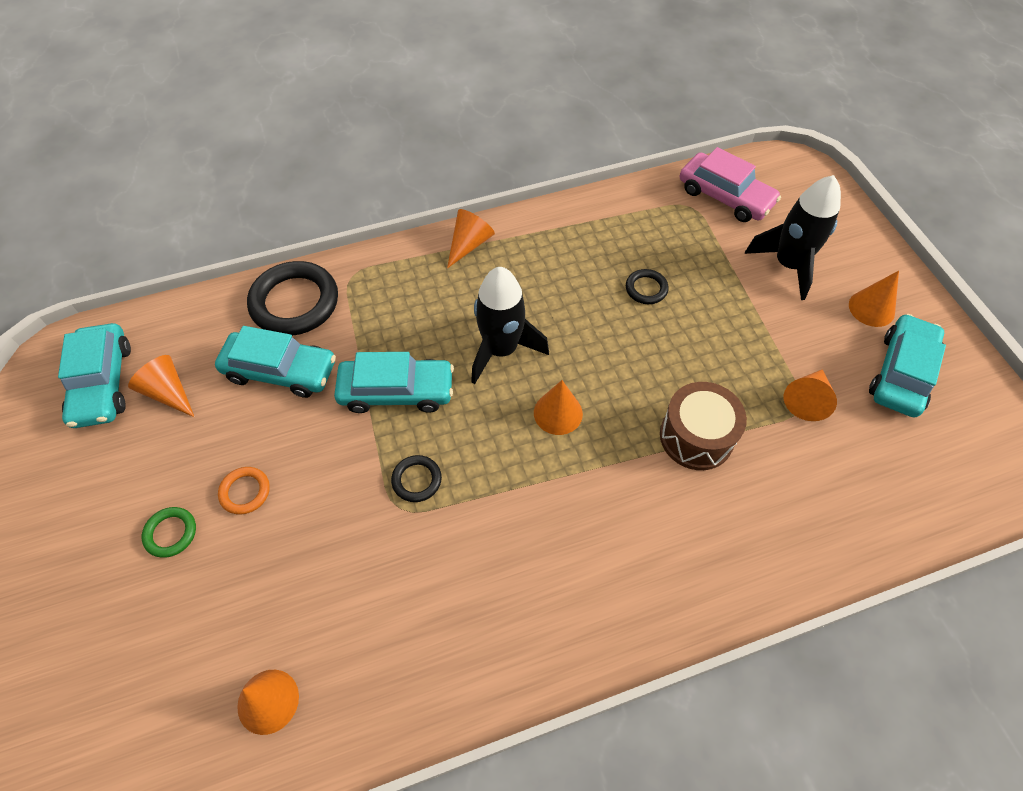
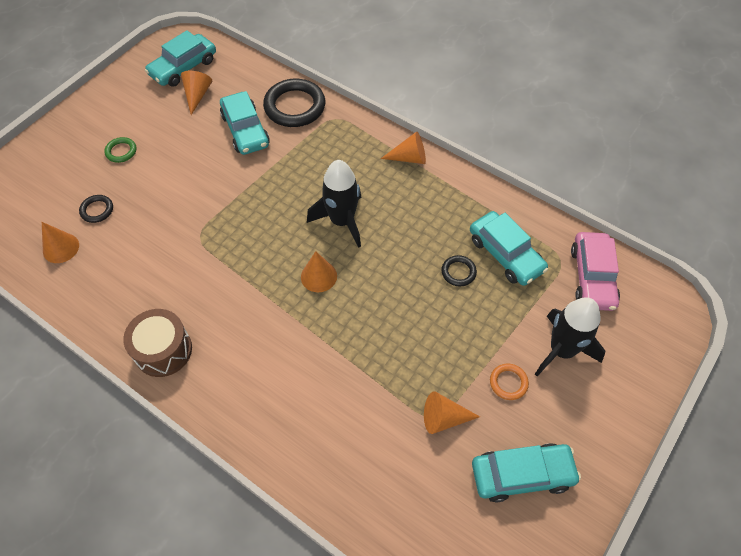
camera: 55 degrees right, 0 degrees up
orange ring [218,467,270,515] -> orange ring moved to [490,364,529,400]
turquoise car [334,352,454,413] -> turquoise car moved to [470,211,548,286]
black ring [391,455,442,502] -> black ring moved to [79,195,113,223]
brown drum [660,382,747,470] -> brown drum moved to [123,309,192,377]
orange cone [849,271,899,327] -> none

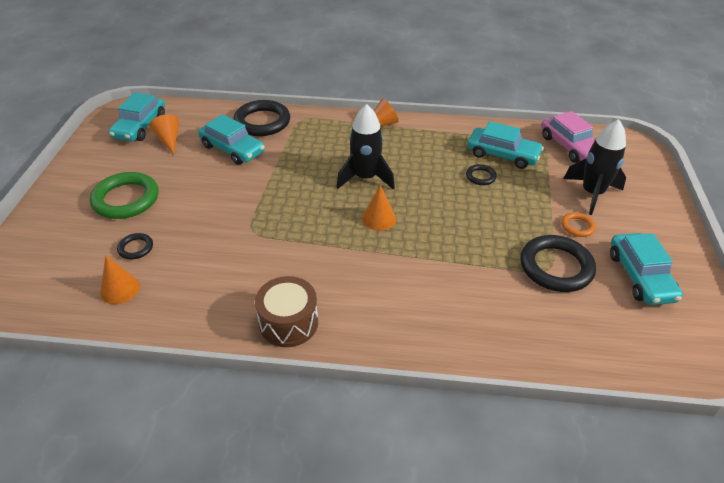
camera: 30 degrees left, 15 degrees down
green ring [104,137,137,163] -> green ring [90,172,159,219], size x2.06
orange cone [424,391,480,434] -> black ring [520,235,596,292]
turquoise car [472,443,581,502] -> turquoise car turned 120 degrees clockwise [610,233,683,305]

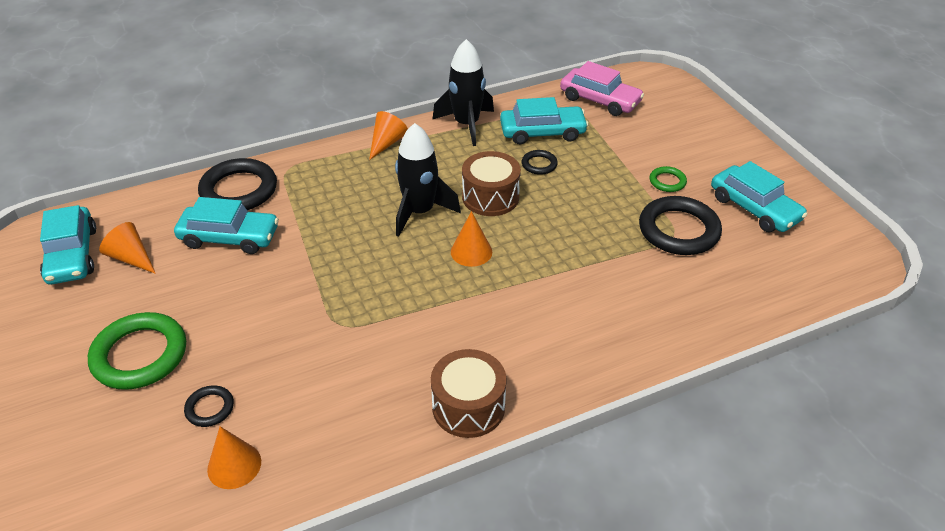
camera: 30 degrees left, 0 degrees up
orange ring [561,212,596,237] -> green ring [650,166,687,192]
black rocket [564,119,626,215] -> black rocket moved to [432,39,494,146]
none -> brown drum [462,151,521,216]

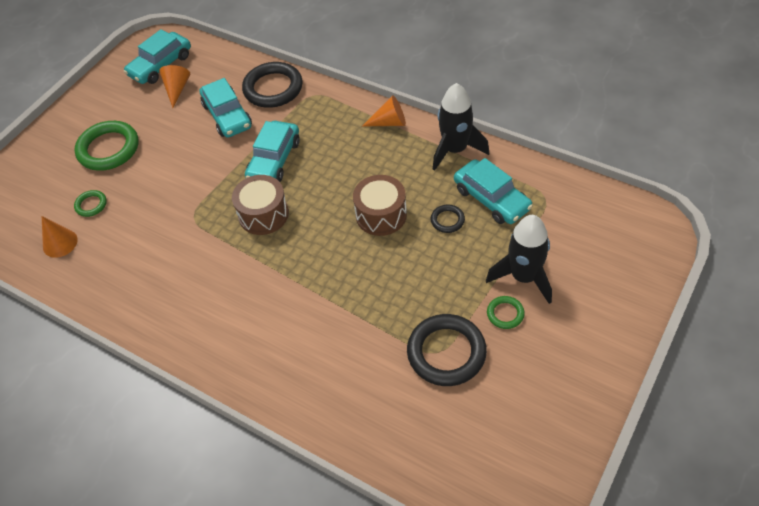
camera: 60 degrees right, 10 degrees up
black ring [184,385,234,427] -> green ring [74,190,107,217]
black rocket [395,123,461,237] -> black rocket moved to [486,215,552,304]
brown drum [431,349,507,438] -> brown drum moved to [232,175,289,235]
orange cone [451,211,492,267] -> none
pink car [560,61,644,116] -> none
turquoise car [711,161,808,232] -> turquoise car moved to [245,121,300,182]

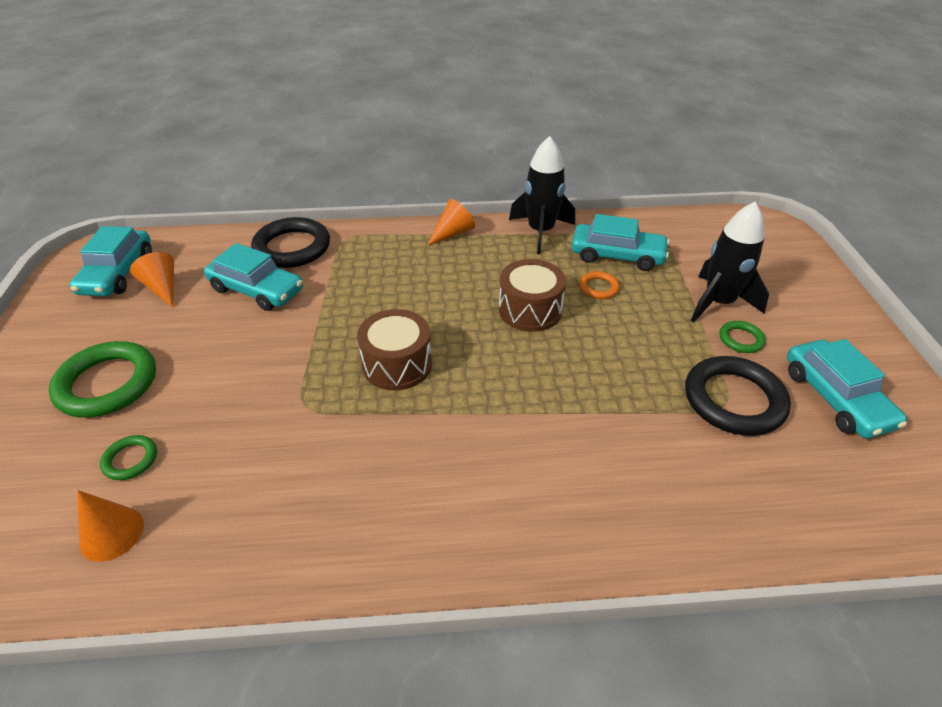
camera: 40 degrees left, 10 degrees down
turquoise car [245,121,300,182] -> turquoise car moved to [787,339,907,438]
black ring [431,205,465,233] -> orange ring [579,271,620,299]

